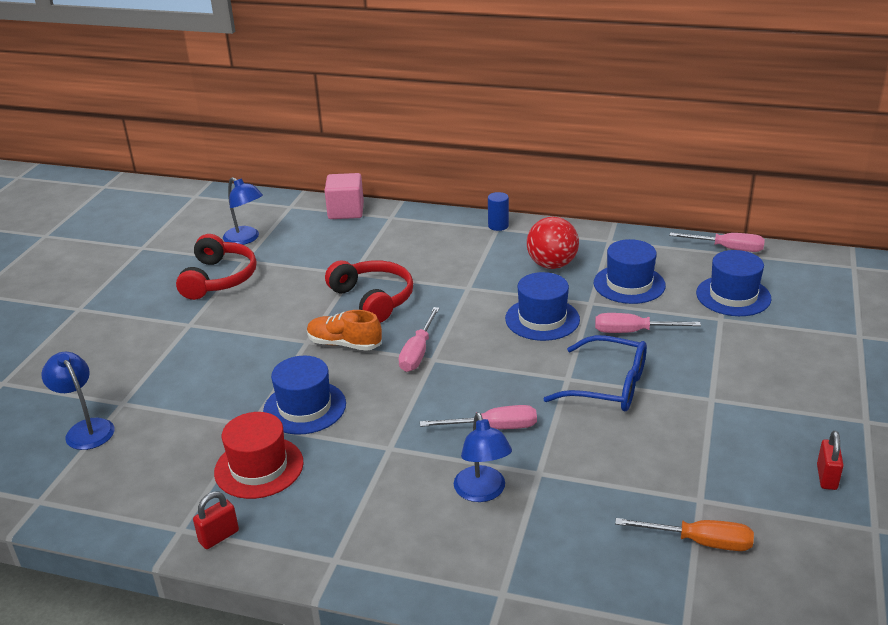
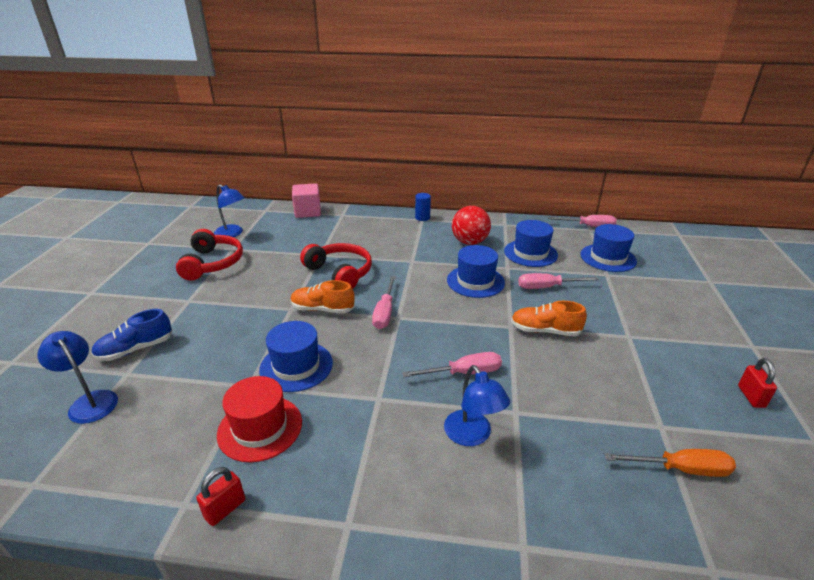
camera: 10 degrees left, 0 degrees up
blue glasses [543,335,647,411] -> orange shoe [511,301,587,336]
none -> blue shoe [91,309,172,361]

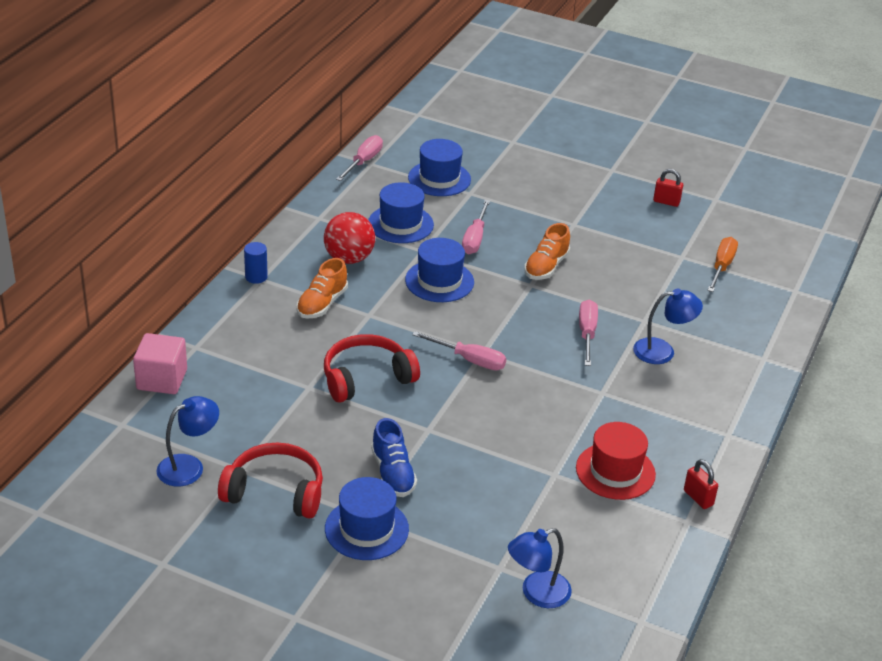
camera: 75 degrees left, 5 degrees up
blue shoe [91,309,172,361] -> blue shoe moved to [371,418,417,497]
blue hat [259,321,333,392] -> blue hat moved to [325,477,409,560]
orange shoe [291,280,355,314] -> orange shoe moved to [297,258,348,319]

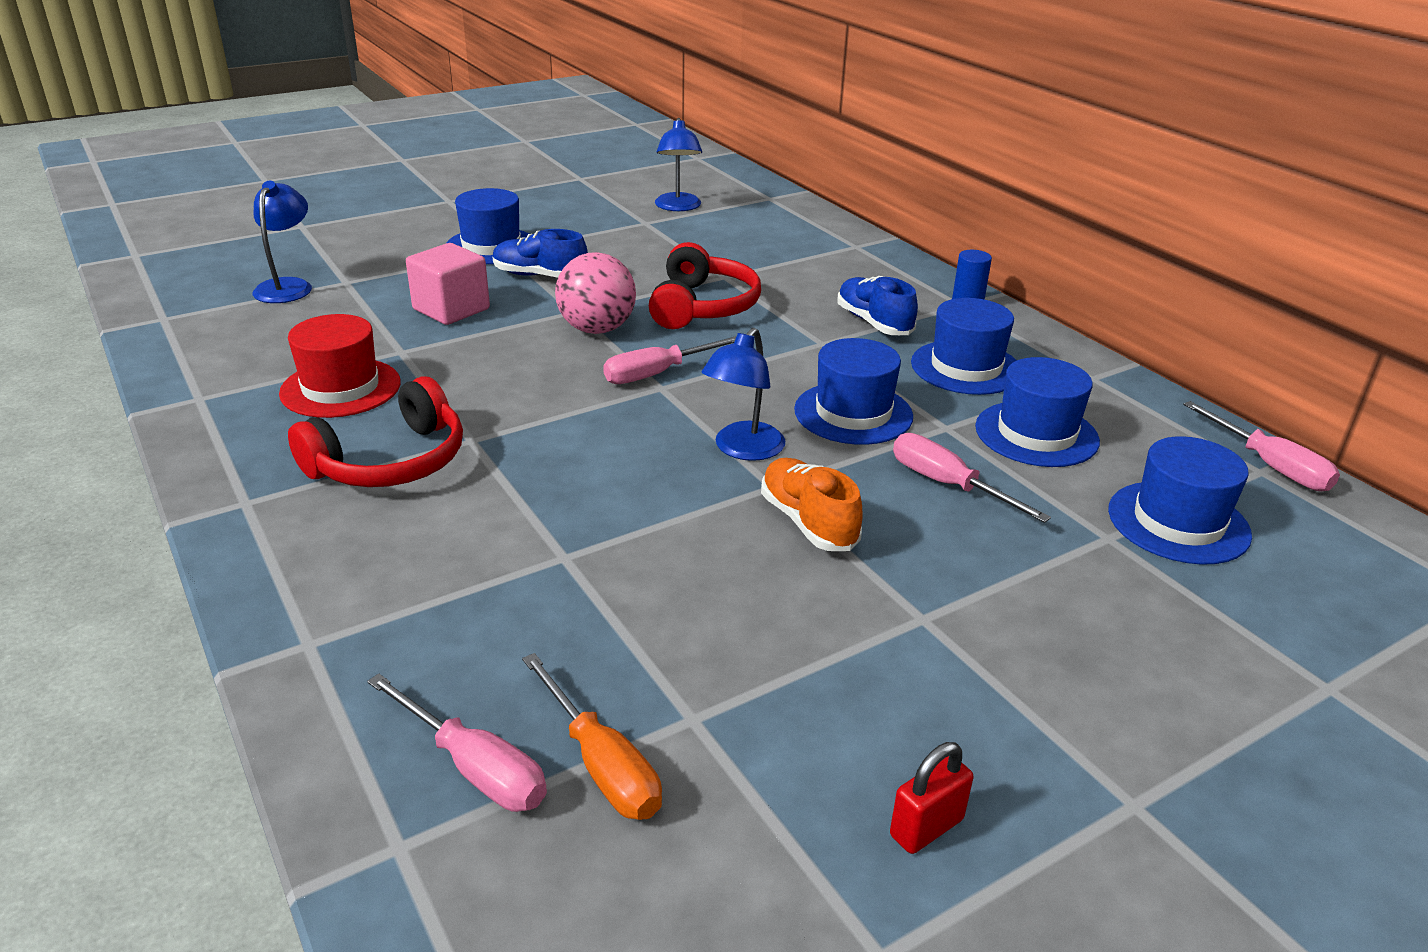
camera: 125 degrees right, 5 degrees down
pink cube [133,333,187,394] -> pink cube moved to [406,243,490,325]
red headphones [218,443,323,519] -> red headphones moved to [288,377,463,487]
orange shoe [297,258,348,319] -> blue shoe [837,276,918,335]
red ball [324,212,375,264] -> blue hat [911,298,1017,395]
pink screwdriver [579,300,598,366] -> pink screwdriver moved to [367,674,547,812]
blue lamp [633,289,703,364] -> blue lamp moved to [701,328,785,461]
red padlock [684,459,718,509] -> none
none -> pink ball [555,252,636,334]

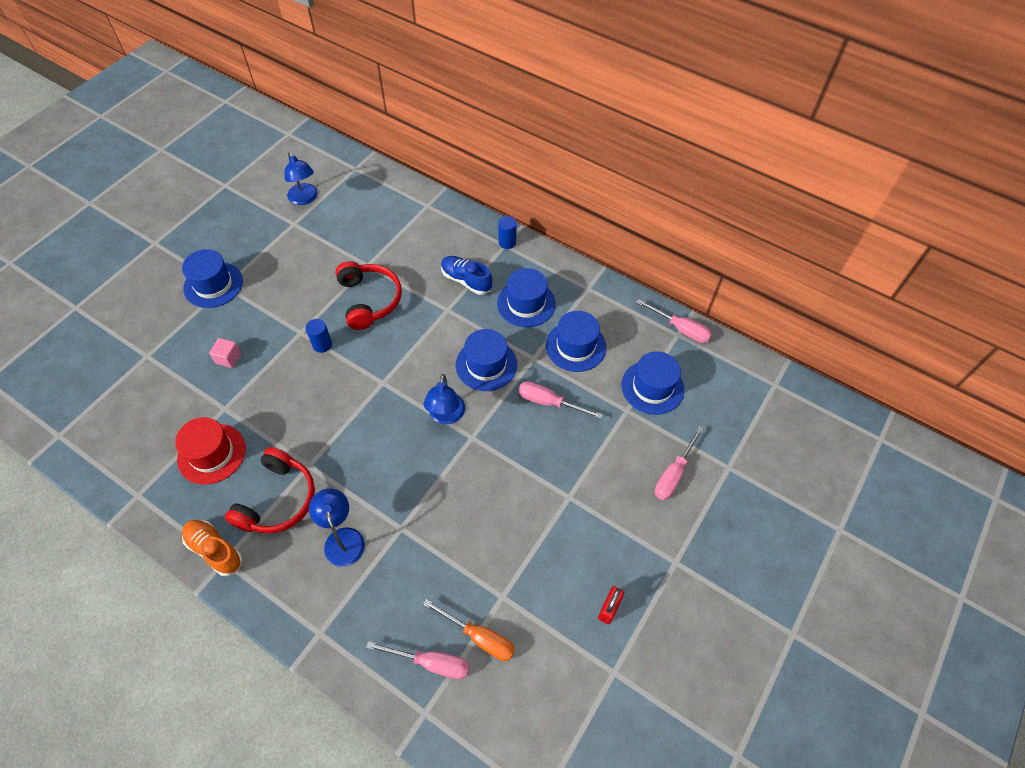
camera: 25 degrees left, 25 degrees up
blue lamp [253,181,312,303] -> blue lamp moved to [309,488,365,567]
pink cube [406,243,490,325] -> pink cube [209,338,241,368], size x0.58
blue shoe [493,229,588,278] -> none
pink ball [555,252,636,334] -> blue cylinder [306,319,332,353]
pink screwdriver [603,336,737,384] -> pink screwdriver moved to [654,426,704,500]
orange shoe [761,458,863,551] -> orange shoe moved to [182,520,243,576]

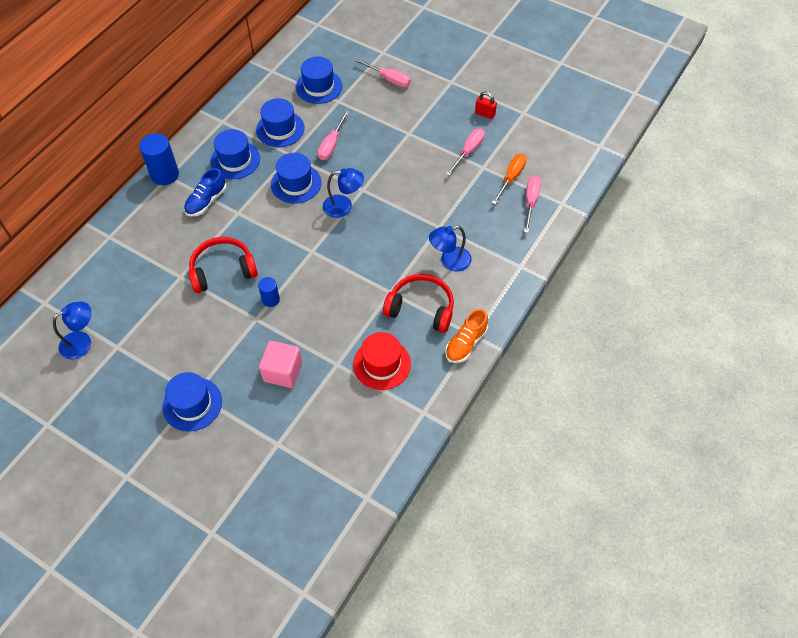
camera: 90 degrees left, 0 degrees up
pink cube [209,338,241,368] -> pink cube [259,341,303,388], size x1.72
blue cylinder [498,216,517,249] -> blue cylinder [139,133,179,185], size x1.74
pink screwdriver [636,299,712,343] -> pink screwdriver moved to [446,129,485,176]

